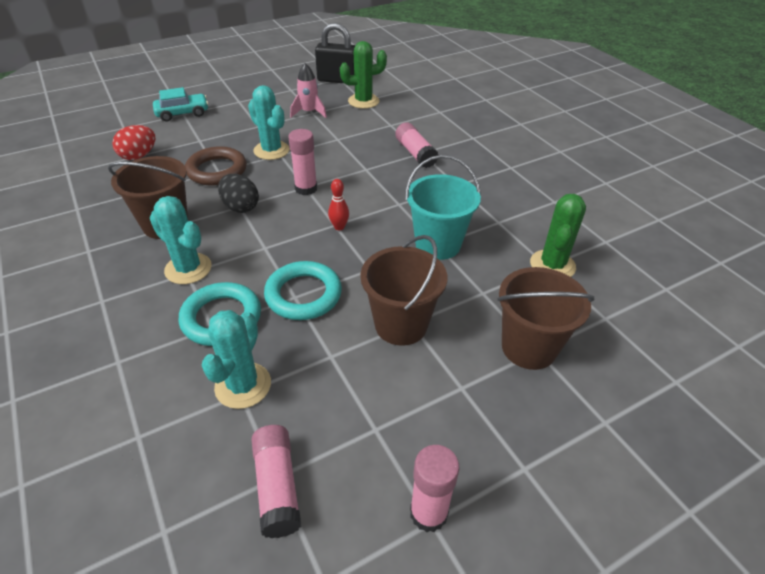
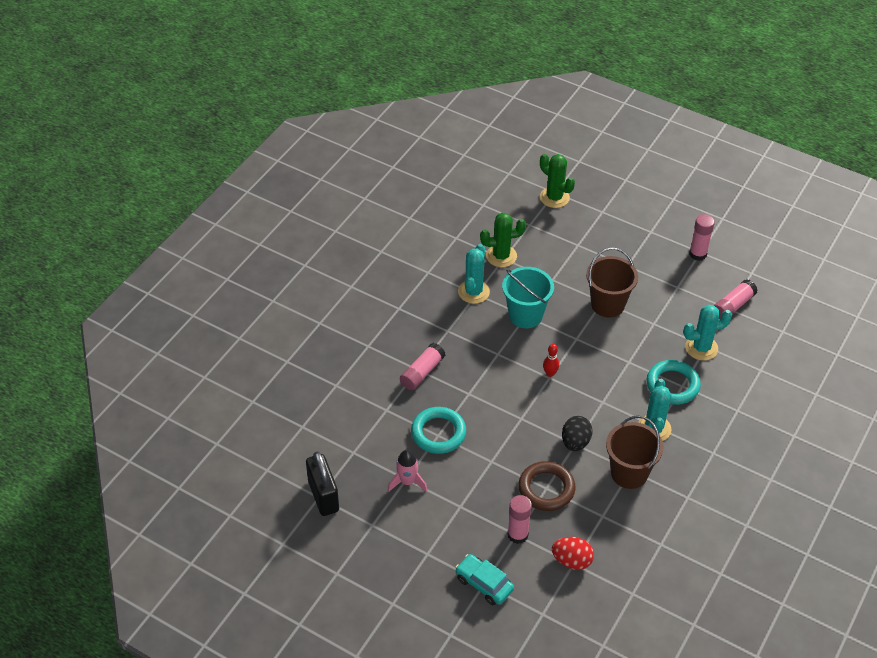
camera: 120 degrees left, 5 degrees up
turquoise cactus [248,85,290,160] -> turquoise cactus moved to [458,244,490,304]
turquoise ring [264,261,342,320] -> turquoise ring moved to [411,407,466,454]
pink glue stick [288,129,317,195] -> pink glue stick moved to [507,495,532,544]
green cactus [340,41,387,109] -> green cactus moved to [540,154,575,208]
brown bucket [497,267,594,370] -> none

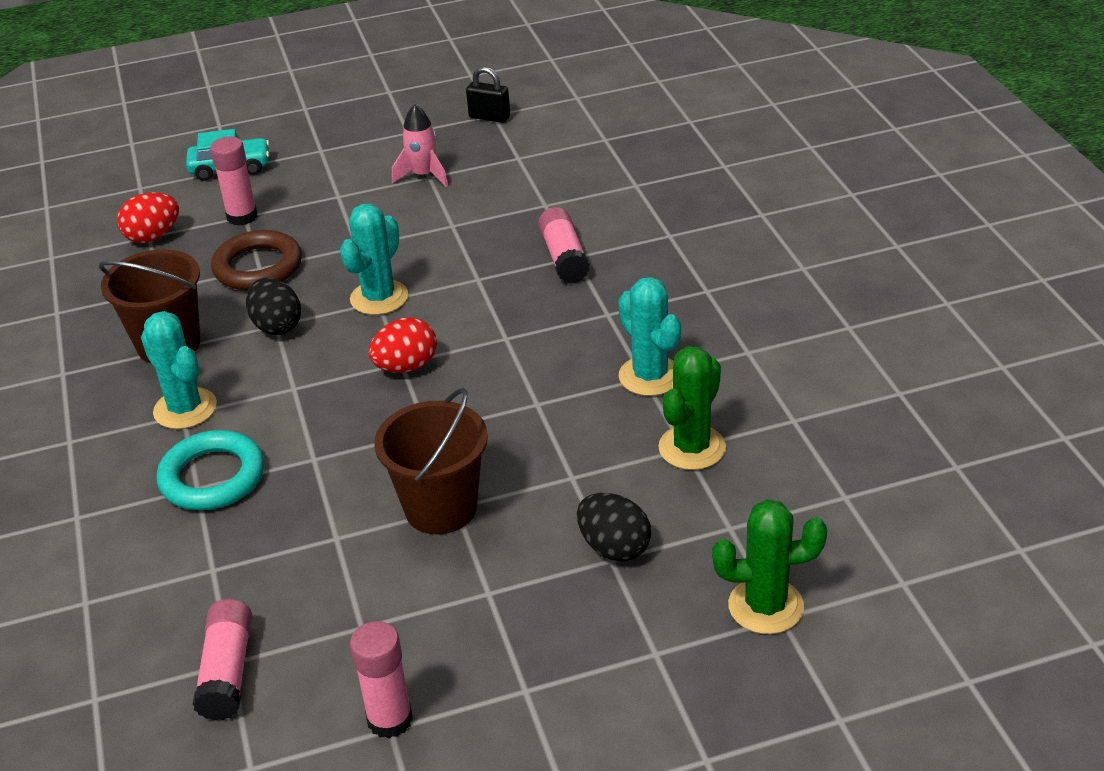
camera: 135 degrees right, 10 degrees down
black padlock [306,451,339,516] -> black padlock [466,67,510,123], size x0.61
turquoise ring [411,407,466,454] -> none
turquoise bucket [502,267,554,328] -> none
red bowling pin [543,344,559,377] -> red egg [368,317,437,373]
turquoise cactus [683,305,732,361] -> turquoise cactus moved to [340,204,408,315]
none -> black egg [577,493,651,562]

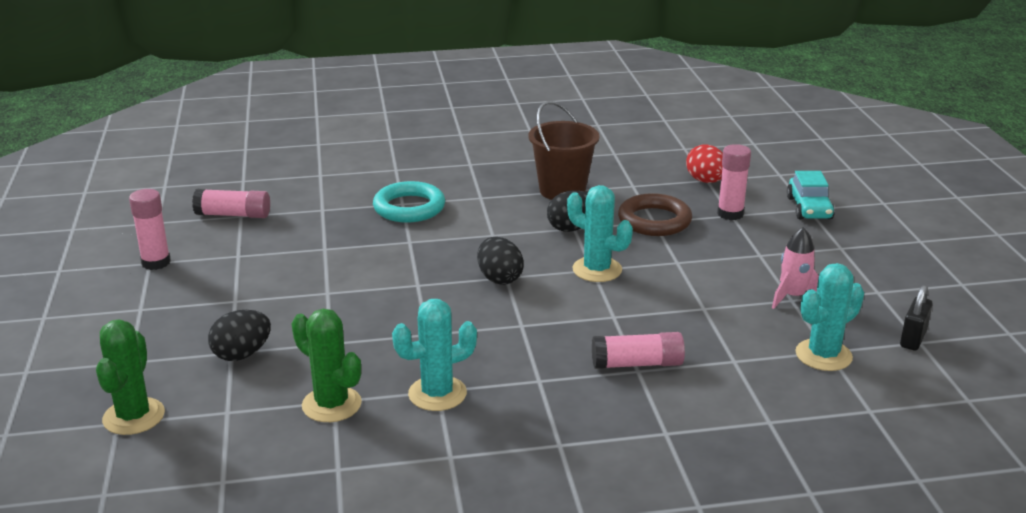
camera: 95 degrees right, 10 degrees down
turquoise cactus [141,311,217,429] -> turquoise cactus moved to [795,263,864,371]
red egg [368,317,437,373] -> black egg [477,237,524,285]
brown bucket [374,388,488,534] -> none

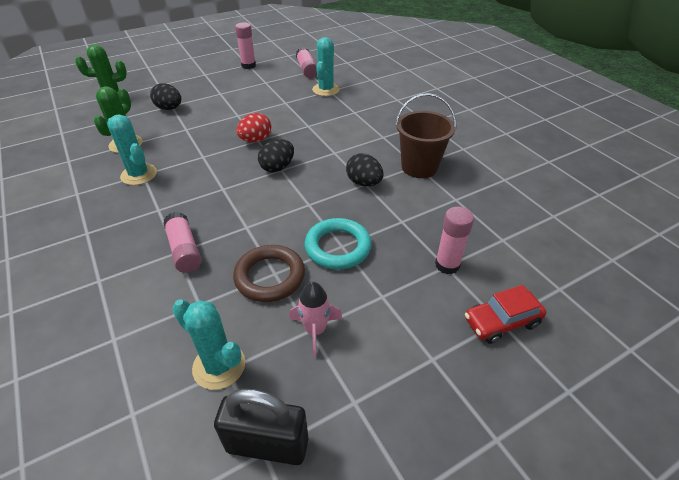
camera: 70 degrees right, 15 degrees up
turquoise ring [373,181,445,223] -> turquoise ring moved to [305,218,372,269]
turquoise cactus [567,185,633,282] -> turquoise cactus moved to [312,37,340,96]
brown ring [618,193,692,236] -> brown ring moved to [233,245,305,302]
red egg [686,144,723,183] -> red egg moved to [237,113,271,142]
turquoise car [787,171,835,219] -> red car [465,285,546,344]
black padlock [900,285,933,351] -> black padlock [214,389,308,465], size x1.65

